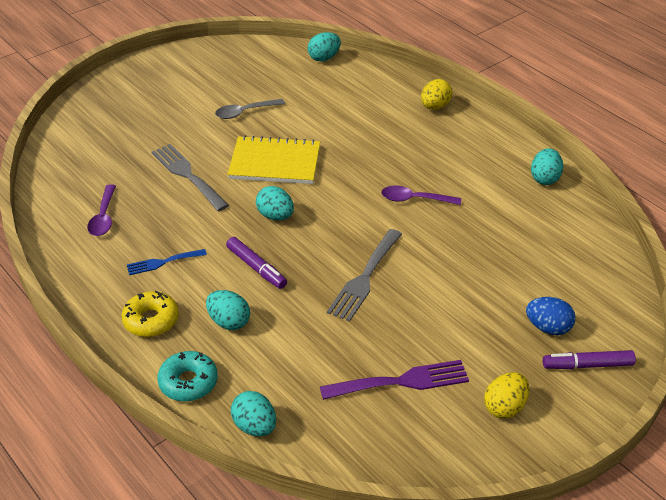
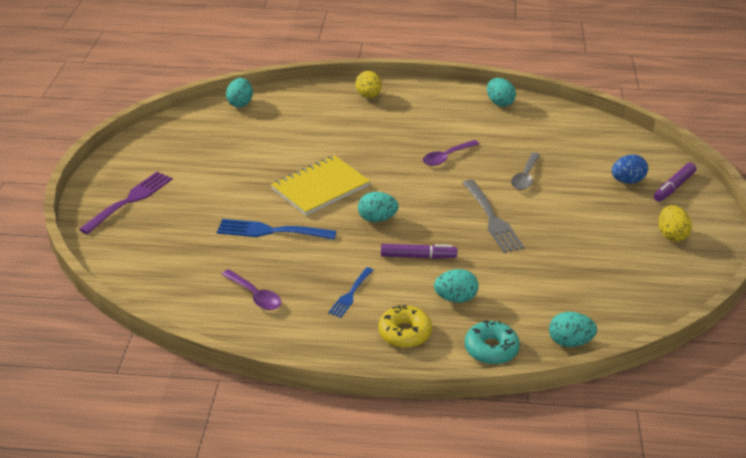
camera: 45 degrees left, 5 degrees down
grey fork [152,144,229,211] -> blue fork [217,219,336,240]
grey spoon [215,99,285,119] -> grey spoon moved to [511,152,540,190]
purple fork [320,360,469,400] -> purple fork moved to [79,171,173,234]

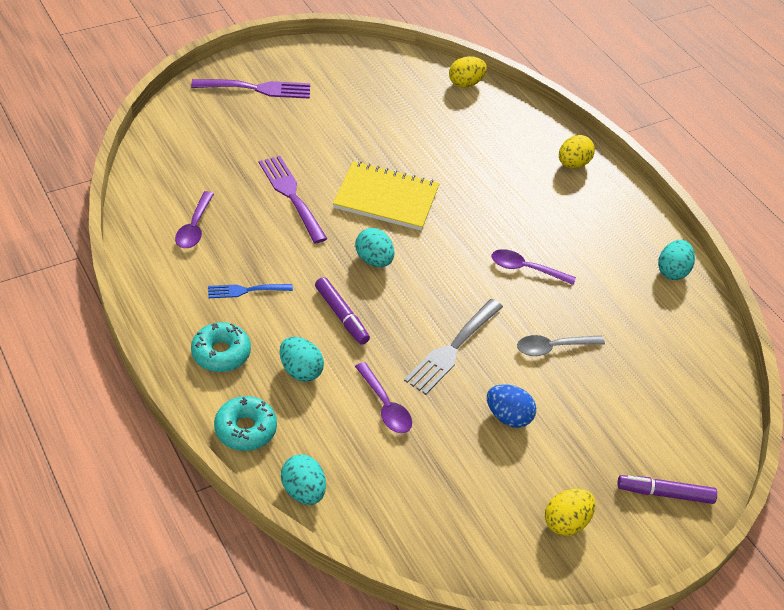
camera: 50 degrees right, 10 degrees up
blue fork [217,219,336,240] -> purple fork [259,156,327,243]
turquoise egg [226,78,253,107] -> yellow egg [449,56,487,88]
yellow donut [378,305,432,348] -> turquoise donut [191,322,251,372]
blue egg [612,154,648,184] -> blue egg moved to [487,384,536,428]
none -> purple spoon [355,362,412,433]

